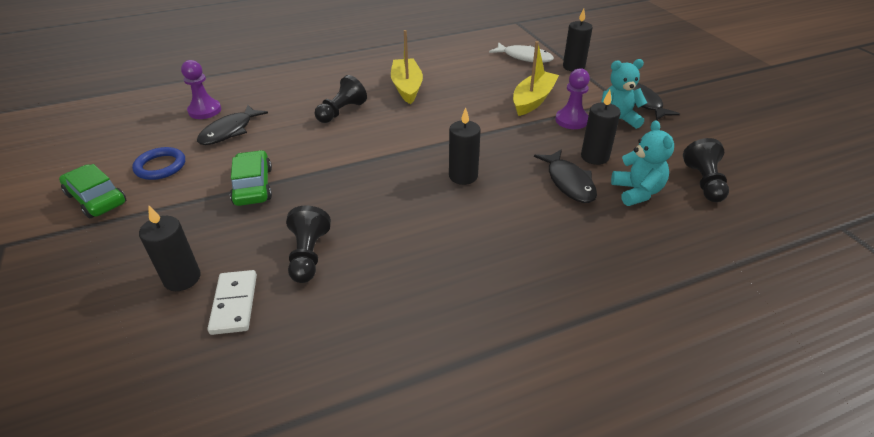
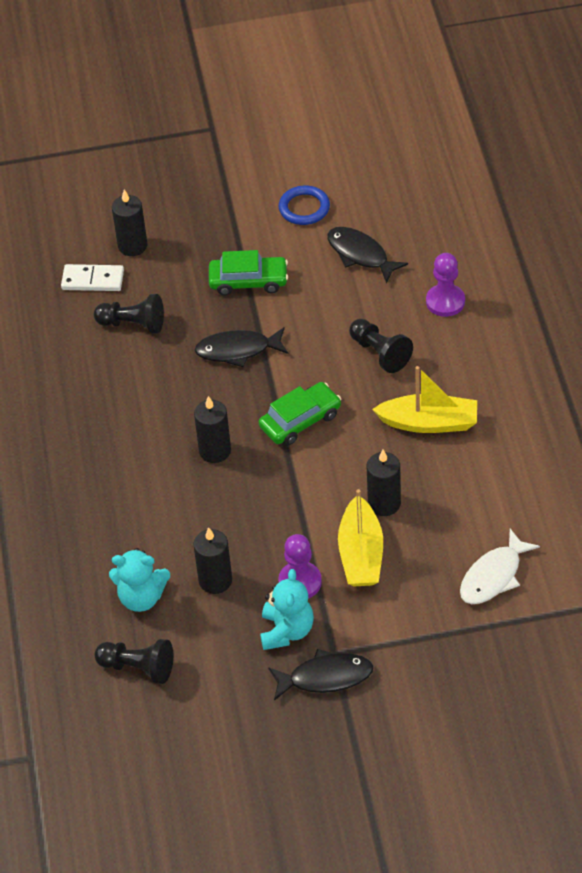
camera: 105 degrees right, 10 degrees up
green car [59,164,126,218] -> green car moved to [259,382,341,446]
purple pawn [181,60,221,119] -> purple pawn moved to [426,253,465,317]
yellow boat [513,41,559,116] -> yellow boat turned 45 degrees clockwise [338,489,383,586]
black fish [534,149,597,203] -> black fish moved to [194,327,288,367]
black candle [563,9,593,72] -> black candle moved to [367,449,401,516]

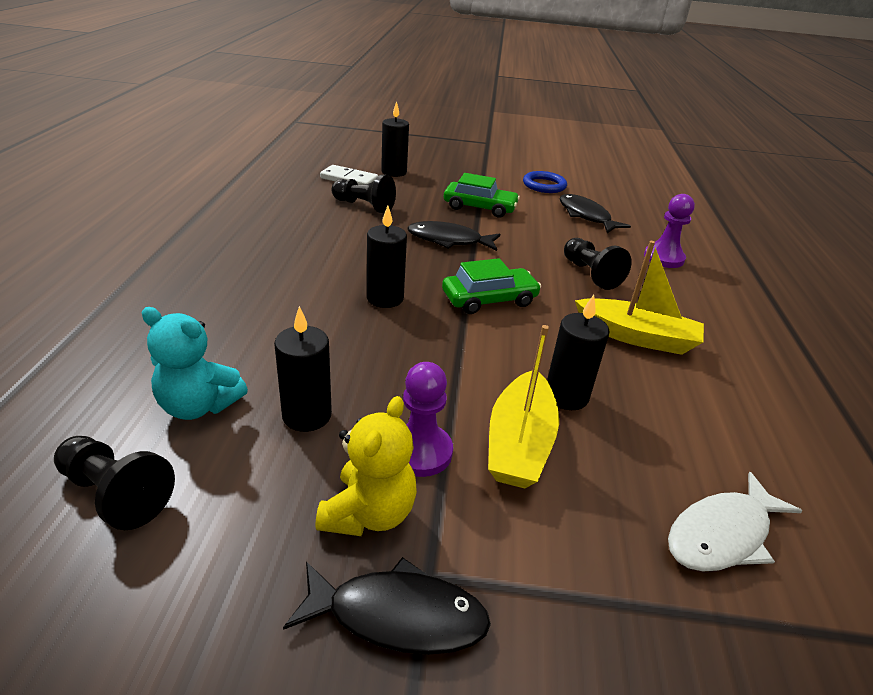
camera: 10 degrees right, 15 degrees down
turquoise teddy bear [260,569,314,650] -> yellow teddy bear [315,396,417,536]

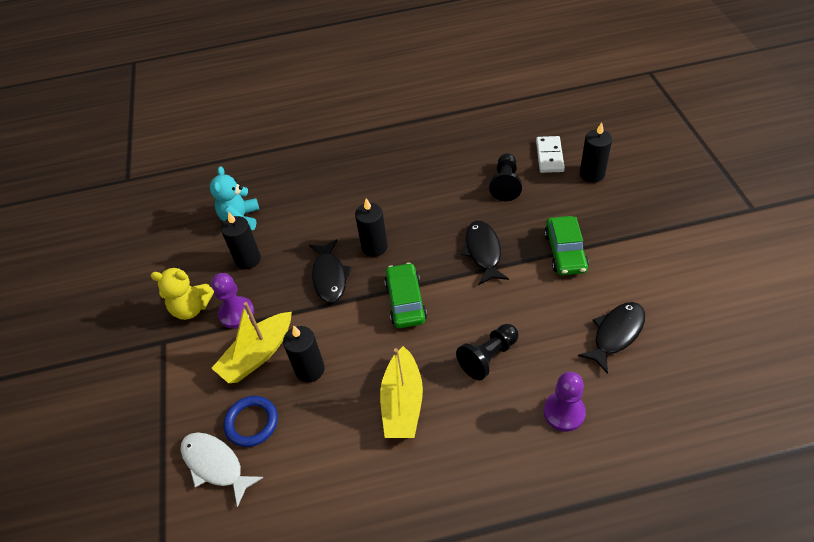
camera: 80 degrees right, 15 degrees up
black pawn [54,436,175,530] -> none
black fish [283,557,491,655] -> black fish moved to [309,239,352,303]
green car [442,258,541,314] -> green car turned 150 degrees counterclockwise [384,263,427,328]
yellow boat [488,325,559,489] -> yellow boat turned 45 degrees counterclockwise [211,302,292,383]
blue ring [523,171,567,193] -> blue ring moved to [224,396,278,447]

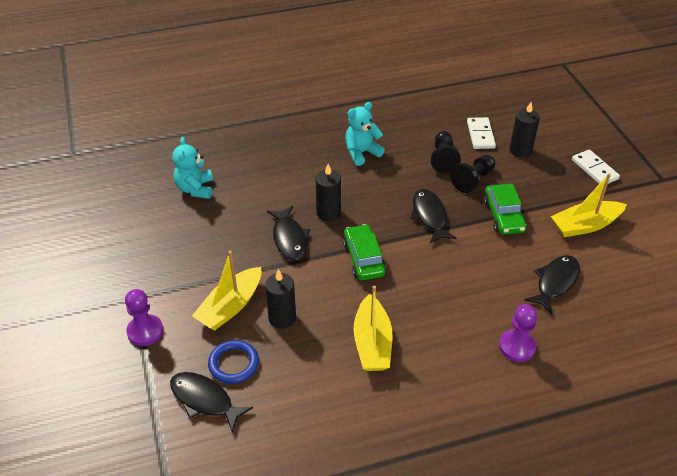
camera: 10 degrees left, 5 degrees down
yellow teddy bear [151,267,214,320] -> none
white fish [180,432,264,507] -> black fish [170,372,253,433]
purple pawn [211,273,254,328] -> purple pawn moved to [125,289,163,346]
black candle [221,212,261,269] -> none
black pawn [456,324,519,380] -> black pawn moved to [450,155,496,193]
none -> turquoise teddy bear [345,102,385,166]
none -> yellow boat [551,173,627,237]
none -> white domino [572,150,620,184]

